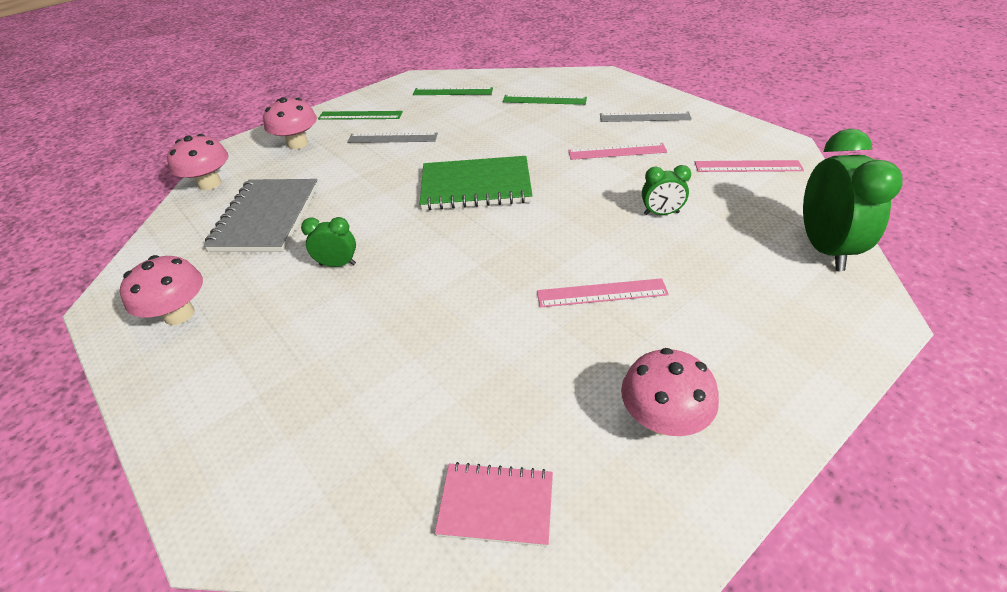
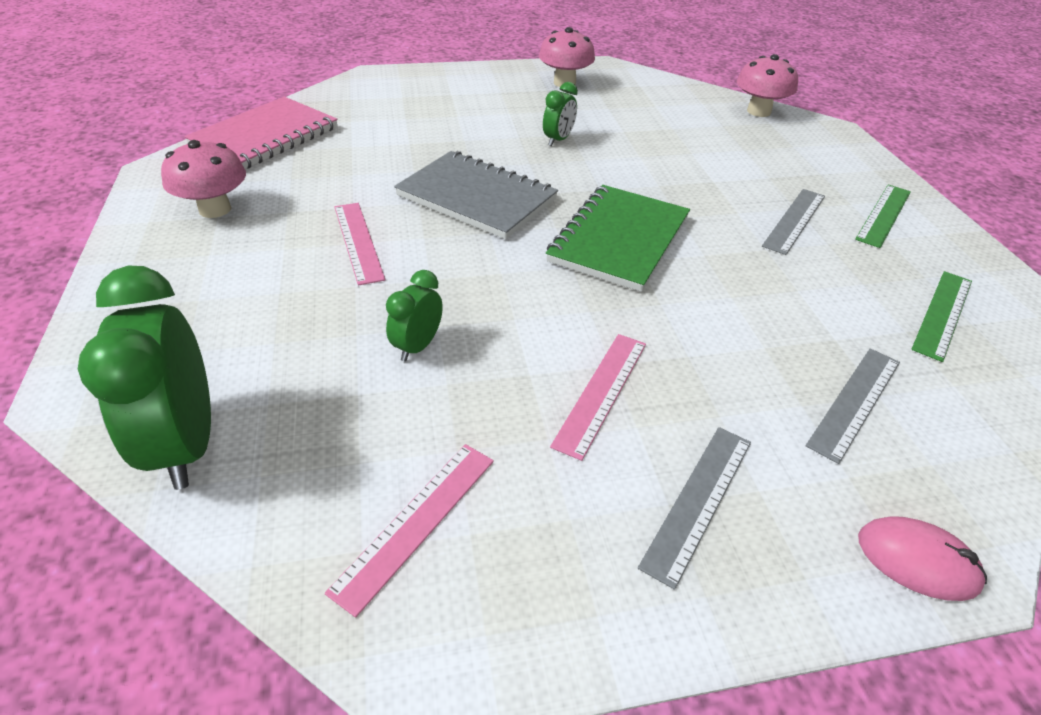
camera: 115 degrees right, 0 degrees up
grey notebook [203,179,318,252] -> grey notebook moved to [394,151,558,239]
pink mushroom [263,97,317,149] -> none
pink notebook [435,462,553,547] -> pink notebook [184,97,338,169], size x1.70
green ruler [503,95,587,105] -> grey ruler [806,348,900,464]
pink ruler [537,278,669,308] -> pink ruler turned 45 degrees counterclockwise [335,203,386,285]
green clock [803,129,902,271] -> green clock turned 45 degrees clockwise [78,266,211,490]
none -> pink mouse [858,516,987,601]

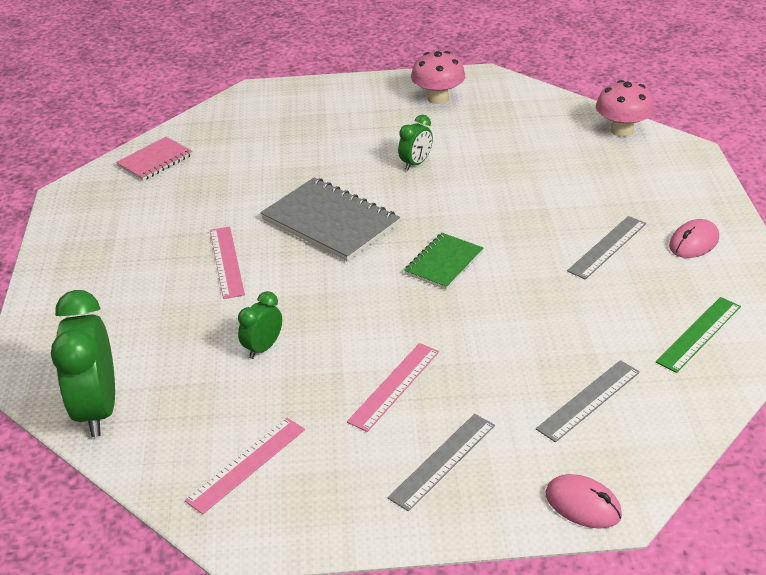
camera: 10 degrees right, 5 degrees down
pink mushroom [161,140,246,218] -> none
pink notebook [184,97,338,169] -> pink notebook [116,137,193,181], size x0.59
green notebook [546,185,690,292] -> green notebook [404,233,484,290], size x0.59
green ruler [855,184,911,248] -> pink mouse [669,219,719,258]

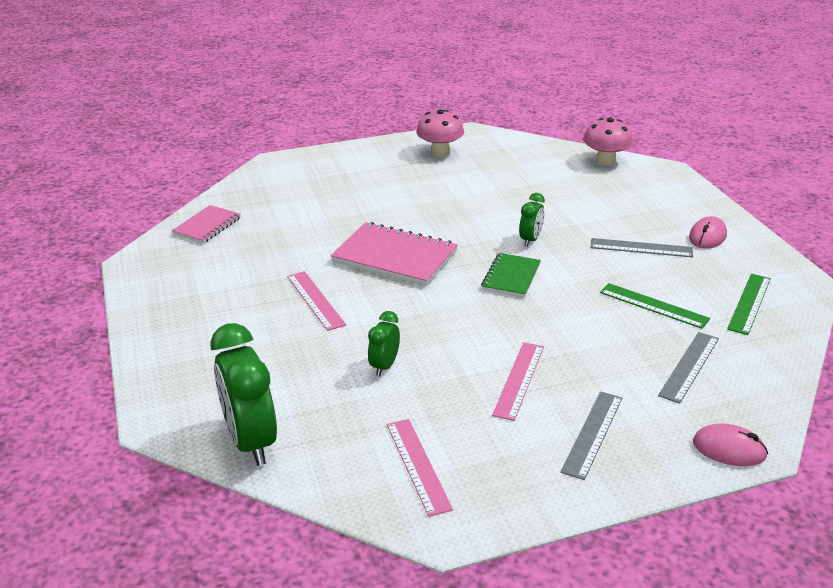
camera: 15 degrees left, 5 degrees down
pink ruler [185,418,305,514] -> pink ruler turned 45 degrees counterclockwise [387,419,453,517]
grey notebook [260,178,400,262] -> pink notebook [330,222,458,286]
green clock [398,115,433,170] -> green clock moved to [519,193,545,247]
grey ruler [567,216,646,280] -> grey ruler turned 75 degrees clockwise [590,238,693,257]
none -> green ruler [600,283,710,329]

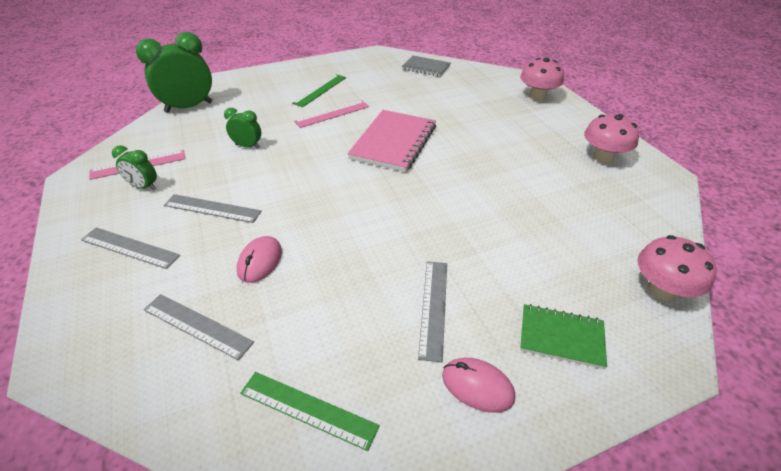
camera: 85 degrees right, 10 degrees up
pink notebook [171,205,241,244] -> grey notebook [402,56,450,77]
green notebook [481,253,541,297] -> green notebook moved to [520,304,607,369]
pink ruler [492,342,544,421] -> grey ruler [164,194,262,223]
green clock [519,193,545,247] -> green clock moved to [112,146,157,190]
green ruler [600,283,710,329] -> green ruler moved to [292,74,346,107]
pink mouse [693,423,768,466] -> pink mouse moved to [237,236,282,283]
none -> pink mushroom [520,58,564,101]

